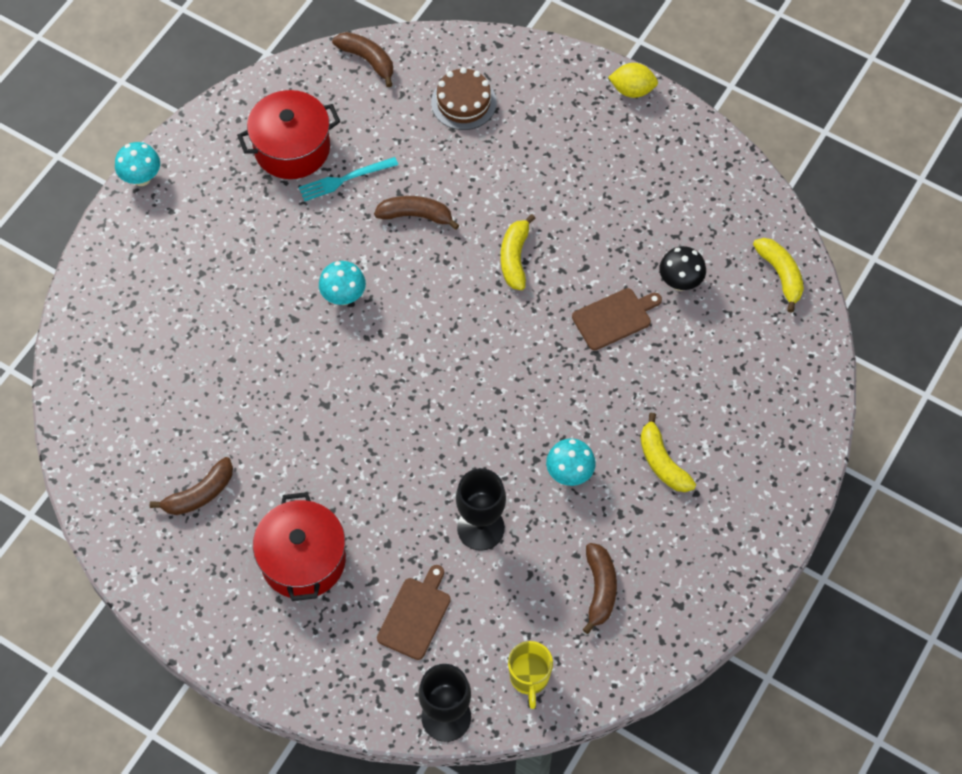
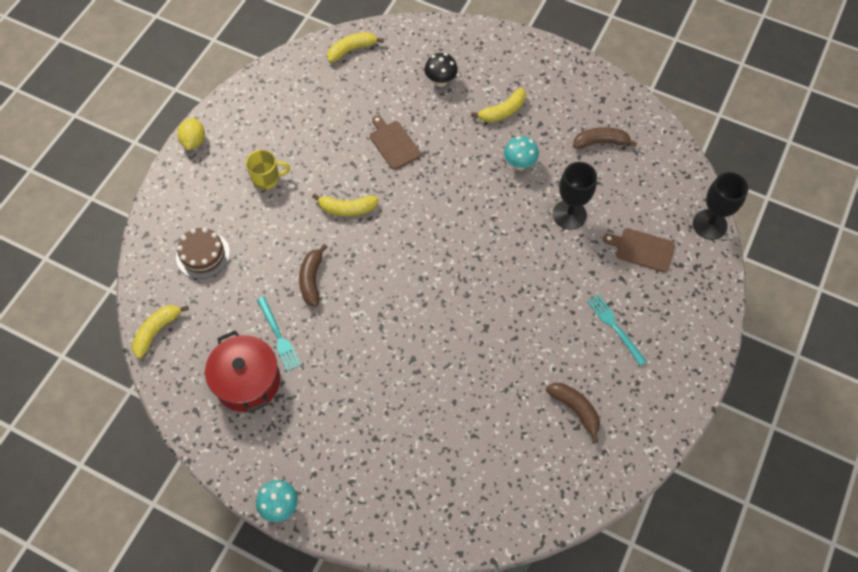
camera: 95 degrees left, 0 degrees up
red pot [253,492,346,601] -> turquoise fork [587,294,647,366]
turquoise mushroom [319,261,366,305] -> none
brown banana [332,32,393,87] -> yellow banana [132,305,189,359]
yellow mug [508,641,553,709] -> yellow mug moved to [246,150,291,190]
black mushroom [659,246,706,291] -> black mushroom moved to [425,53,458,87]

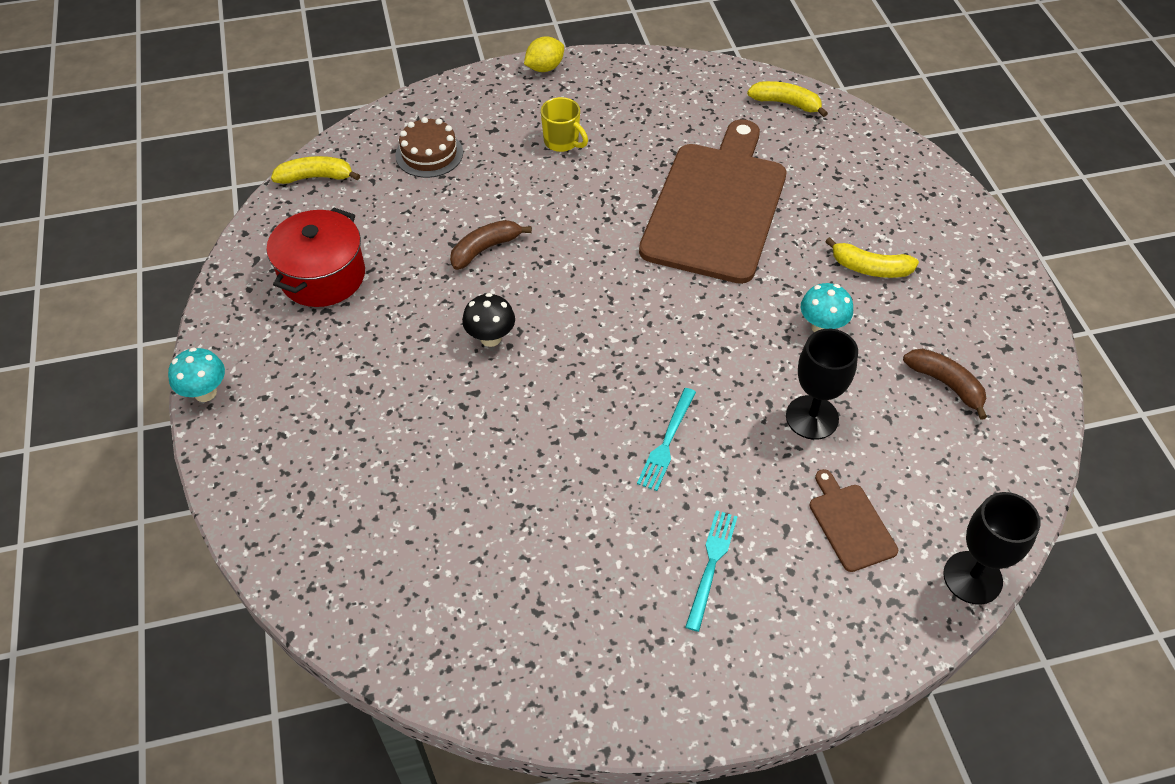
camera: 50 degrees right, 10 degrees down
turquoise fork [257,297,301,371] -> turquoise fork moved to [637,388,696,491]
yellow banana [312,193,379,216] -> none
brown cutting board [370,115,421,170] -> brown cutting board [639,119,786,284], size x2.40
black mushroom [425,53,458,87] -> black mushroom moved to [462,293,515,347]
brown banana [546,383,600,443] -> none

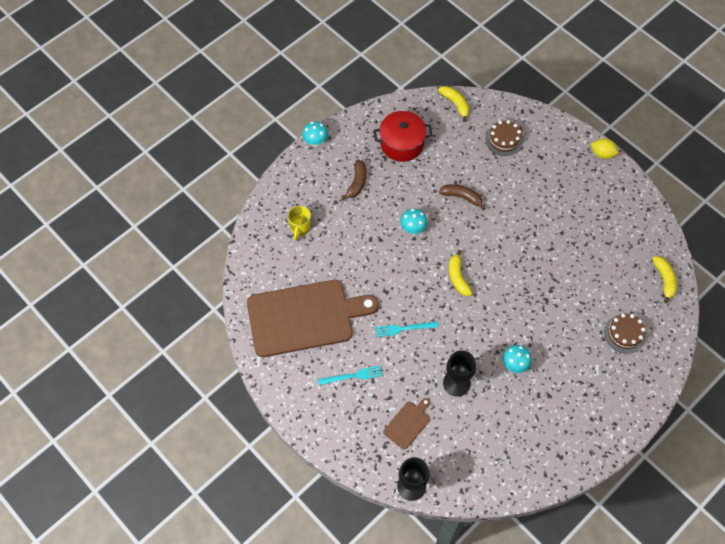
camera: 60 degrees right, 10 degrees up
black mushroom [462,293,515,347] -> turquoise mushroom [400,209,427,234]
yellow mug [541,97,588,152] -> yellow mug moved to [288,206,311,240]
brown cutting board [639,119,786,284] -> brown cutting board moved to [247,280,379,357]
yellow banana [825,237,919,278] -> yellow banana moved to [449,250,473,296]
brown banana [903,349,987,420] -> brown banana moved to [341,160,366,200]
none -> brown cake [604,313,646,354]

